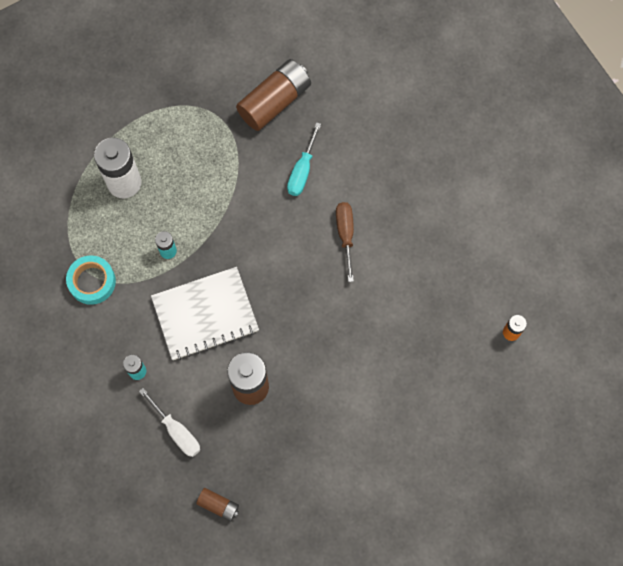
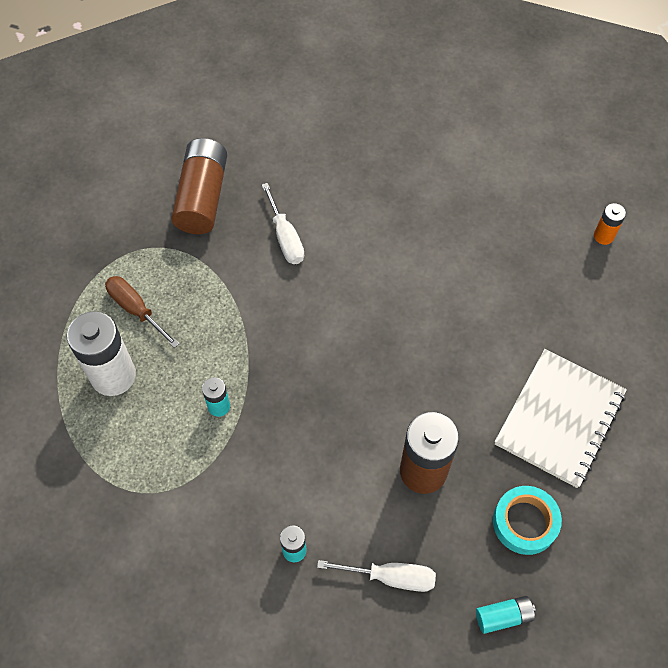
camera: 40 degrees left, 10 degrees down
turquoise tape [66,255,116,305] -> turquoise tape moved to [493,486,562,555]
white notebook [151,267,259,360] -> white notebook moved to [495,349,627,488]
brown battery [196,488,239,522] -> turquoise battery [476,596,536,634]
turquoise screwdriver [287,122,321,196] -> white screwdriver [262,183,304,264]
brown screwdriver [336,202,354,282] -> brown screwdriver moved to [105,276,179,348]

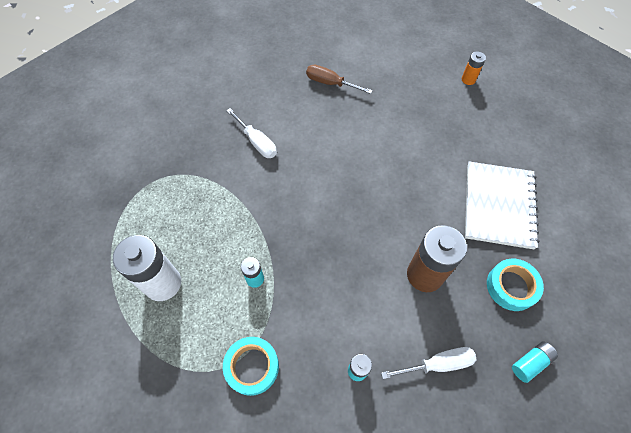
camera: 20 degrees left, 0 degrees up
brown screwdriver [105,276,179,348] -> brown screwdriver moved to [306,65,372,94]
brown battery [171,138,227,234] -> none
none -> turquoise tape [223,337,279,396]

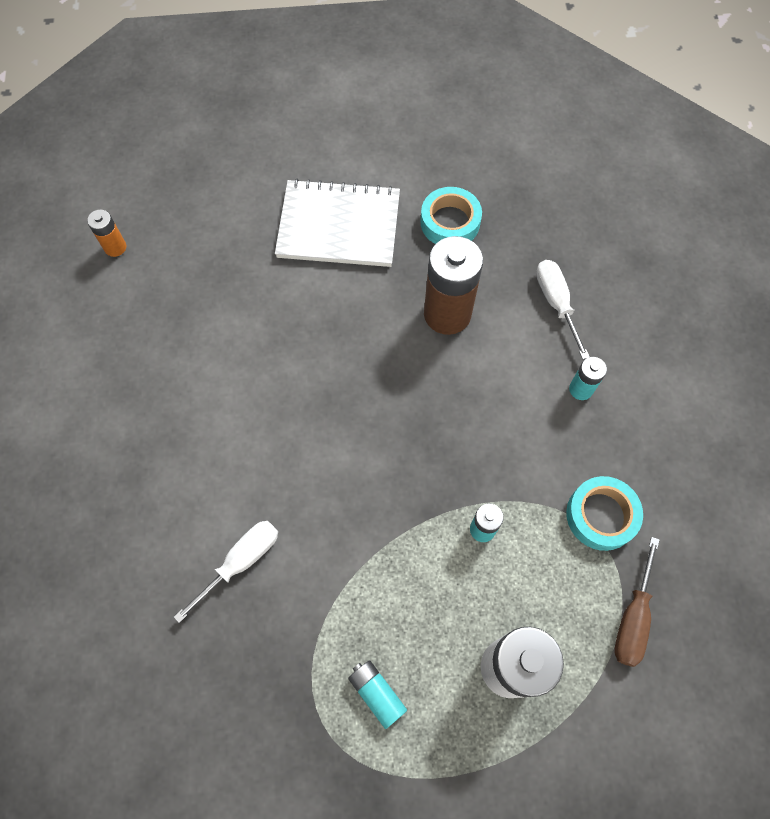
camera: 95 degrees left, 5 degrees up
brown screwdriver [306,65,372,94] -> brown screwdriver moved to [615,537,660,667]
turquoise battery [512,341,558,383] -> turquoise battery moved to [348,660,407,729]

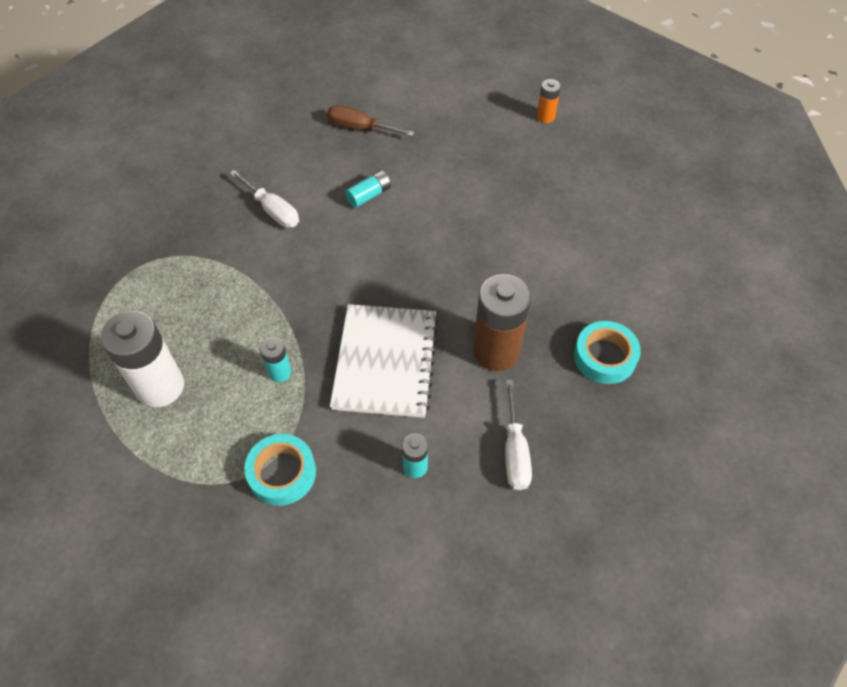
camera: 90 degrees right, 10 degrees down
white notebook [275,179,400,267] -> white notebook moved to [330,304,439,418]
turquoise battery [348,660,407,729] -> turquoise battery moved to [345,170,391,208]
white screwdriver [536,260,590,359] -> white screwdriver turned 105 degrees clockwise [505,380,532,490]
brown screwdriver [615,537,660,667] -> brown screwdriver moved to [327,105,415,137]

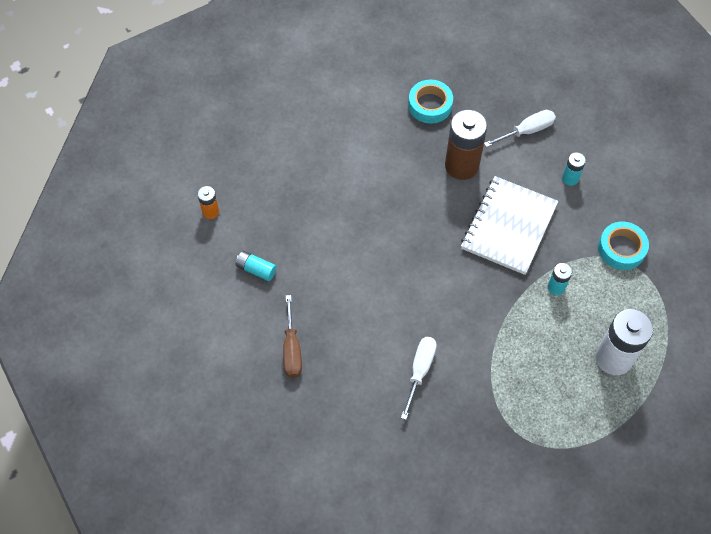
camera: 115 degrees left, 5 degrees up
white notebook [330,304,439,418] -> white notebook turned 45 degrees counterclockwise [461,176,558,275]
turquoise battery [345,170,391,208] -> turquoise battery moved to [236,251,277,281]

